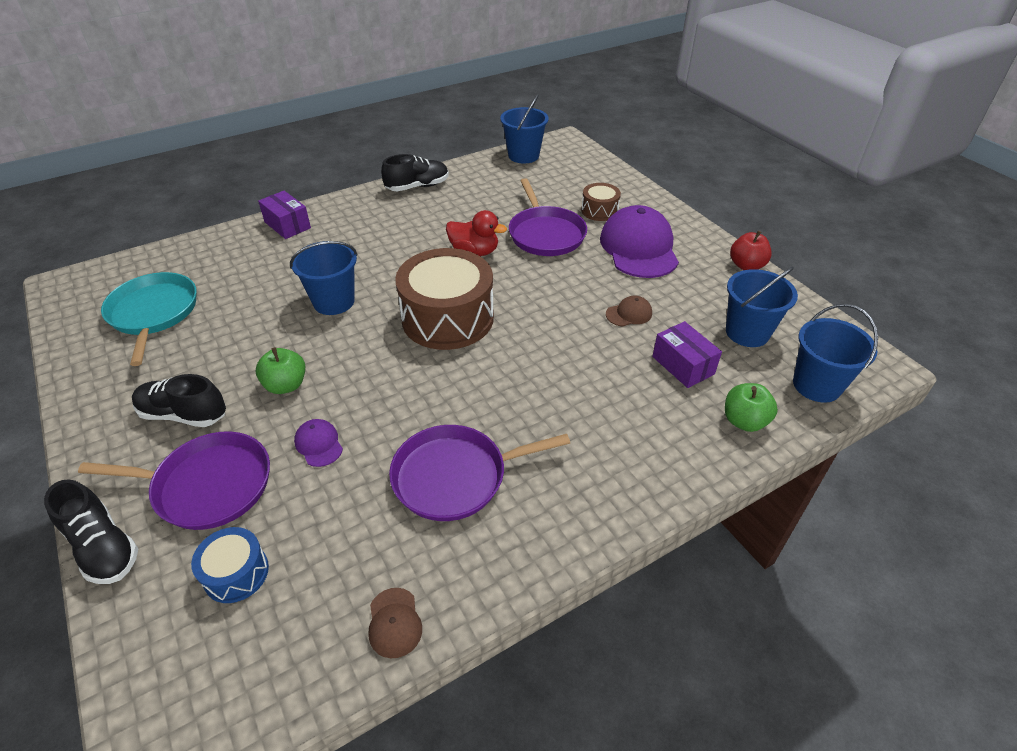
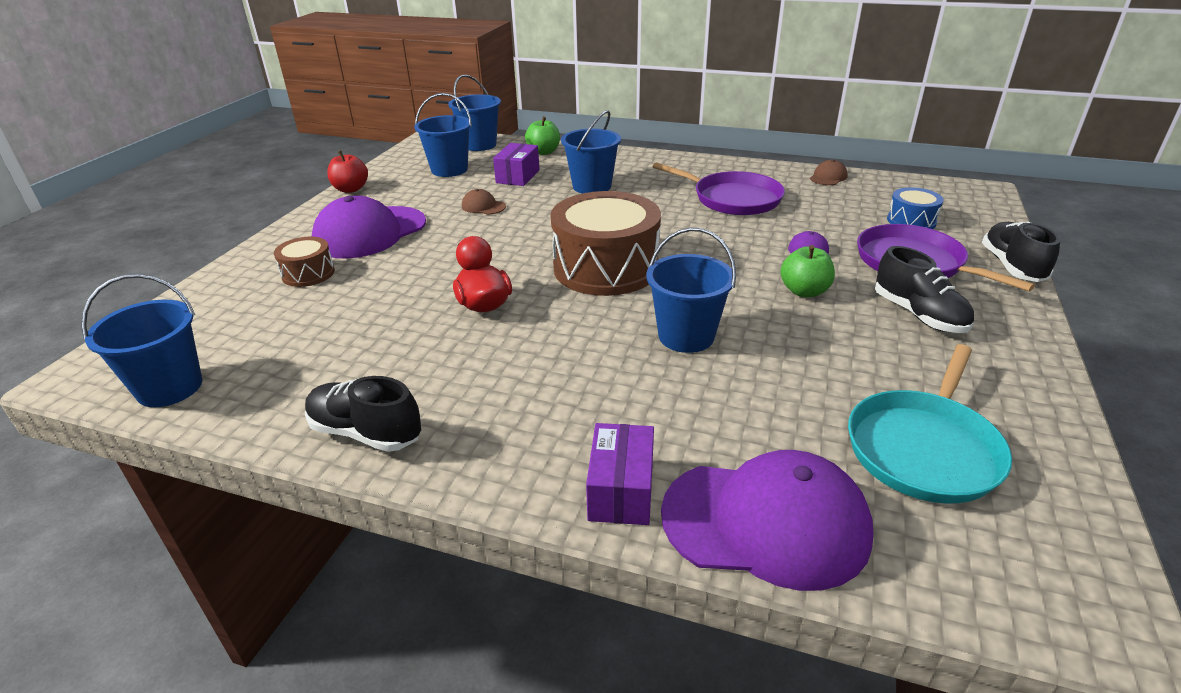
camera: 130 degrees left, 10 degrees down
purple pan [509,178,587,256] -> none
none -> blue bucket [561,110,621,194]
none -> purple cap [661,450,874,591]

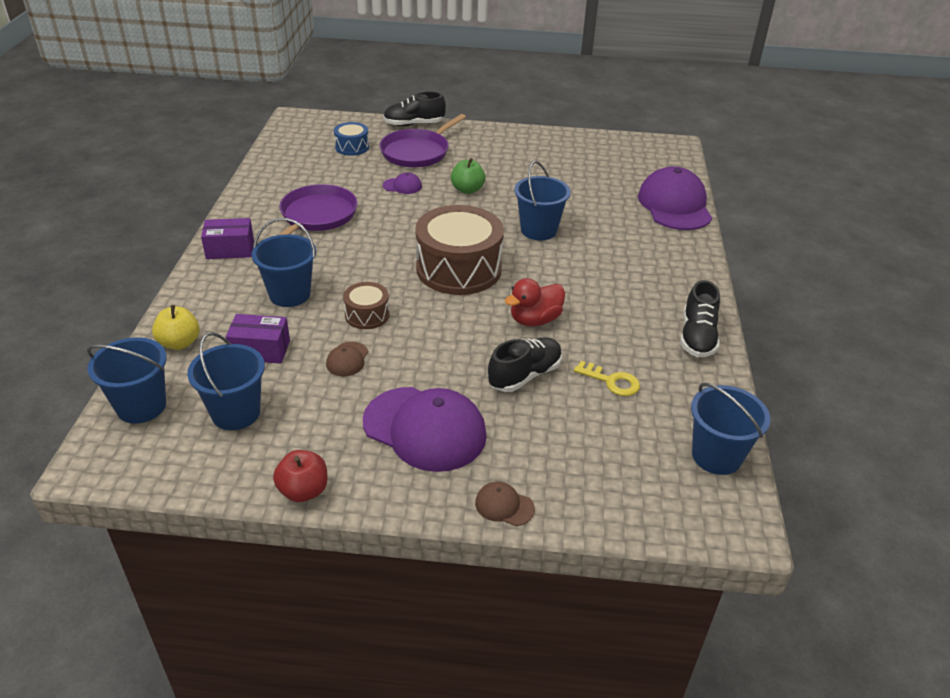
camera: 105 degrees left, 5 degrees up
brown drum [274,237,335,287] -> brown drum moved to [343,282,390,329]
green apple [525,116,560,155] -> yellow apple [152,305,199,350]
purple box [586,423,654,525] -> purple box moved to [201,218,254,259]
brown cap [810,160,848,185] -> brown cap moved to [475,481,535,526]
turquoise pan [848,344,1012,504] -> none
black shoe [875,246,974,333] -> black shoe moved to [488,337,562,392]
none -> yellow key [574,361,640,396]

